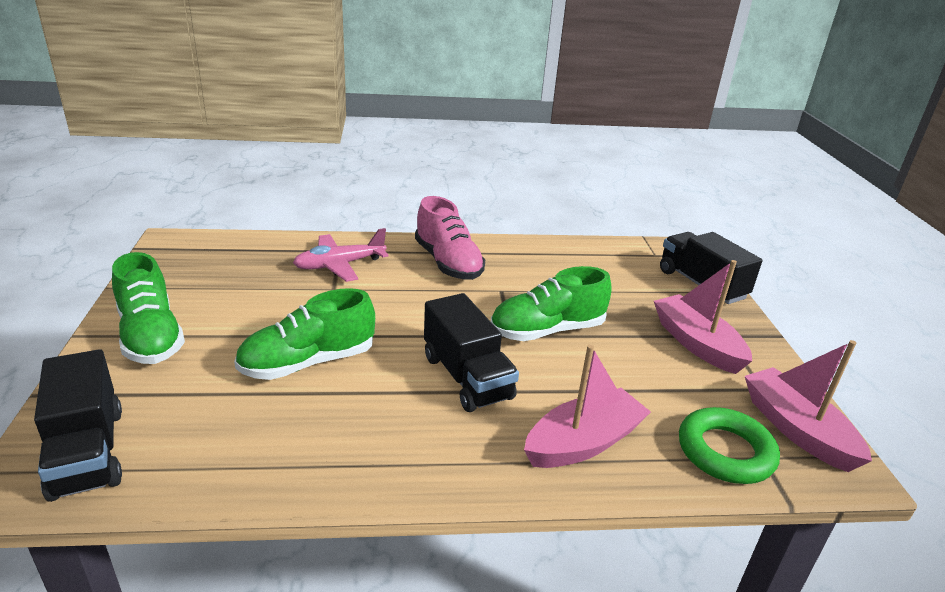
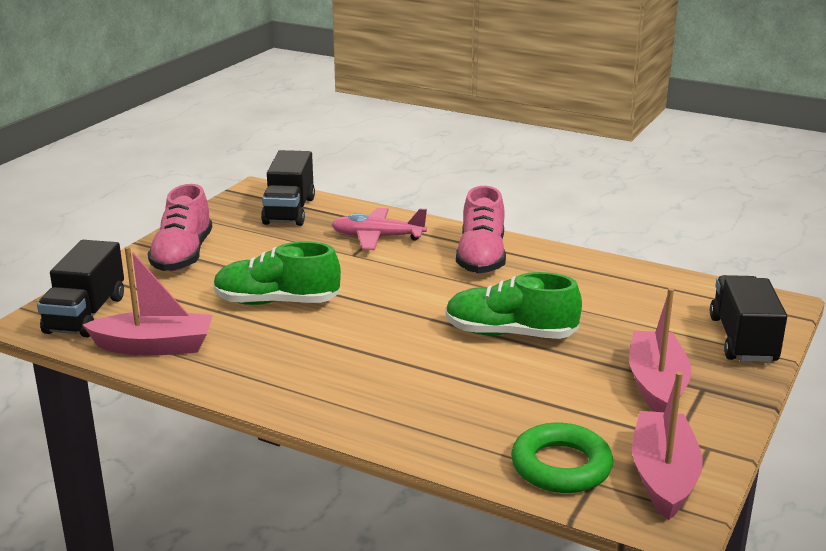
camera: 35 degrees right, 5 degrees down
green shoe [112,252,185,364] -> pink shoe [148,184,212,271]
black truck [424,293,519,412] -> black truck moved to [261,150,315,226]
pink boat [524,345,651,468] -> pink boat moved to [83,246,213,356]

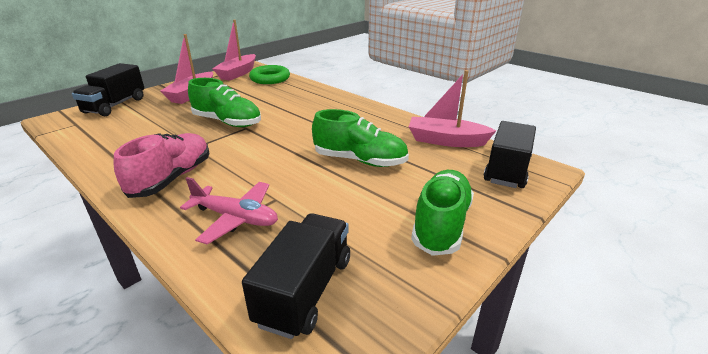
camera: 165 degrees left, 5 degrees up
pink shoe [148,184,212,271] -> green shoe [411,170,474,256]

